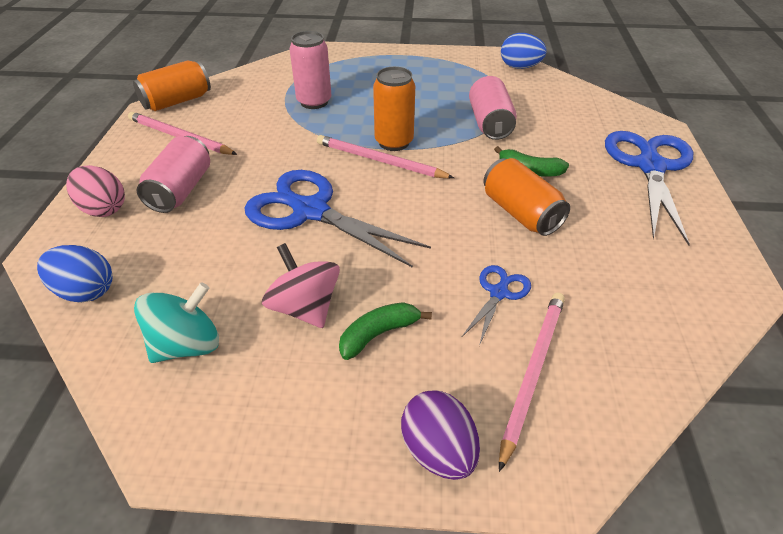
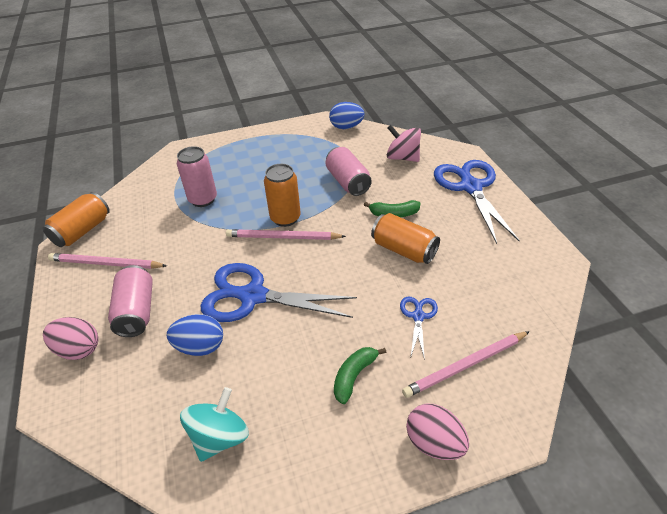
camera: 20 degrees left, 0 degrees up
blue egg [37,245,113,303] -> blue egg moved to [167,314,223,356]
pink spinning top [262,243,340,328] -> pink spinning top moved to [387,125,421,162]
purple egg [401,390,480,480] -> pink egg [406,404,469,460]
pink pencil [499,293,565,472] -> pink pencil turned 120 degrees counterclockwise [402,331,530,398]

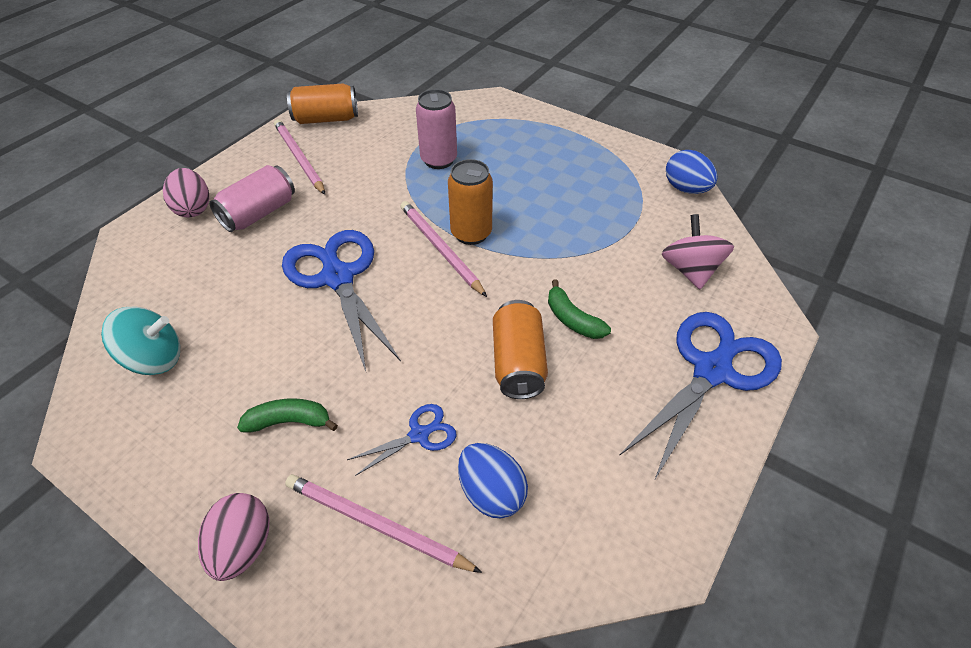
camera: 50 degrees right, 5 degrees up
blue egg [167,314,223,356] -> blue egg moved to [458,443,528,518]
pink can [326,147,372,196] -> none

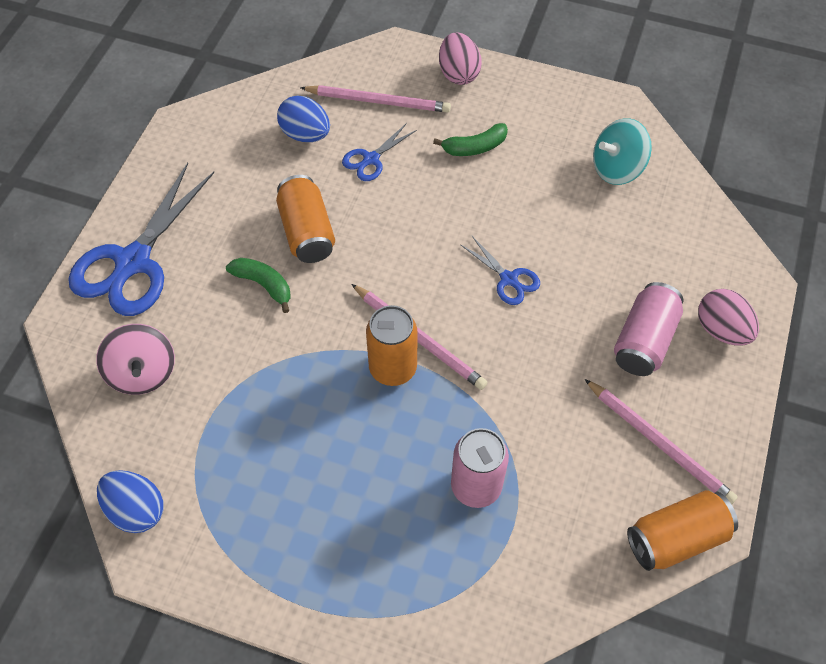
camera: 165 degrees right, 10 degrees up
blue scissors [282,230,401,371] -> blue scissors [461,236,540,305], size x0.48

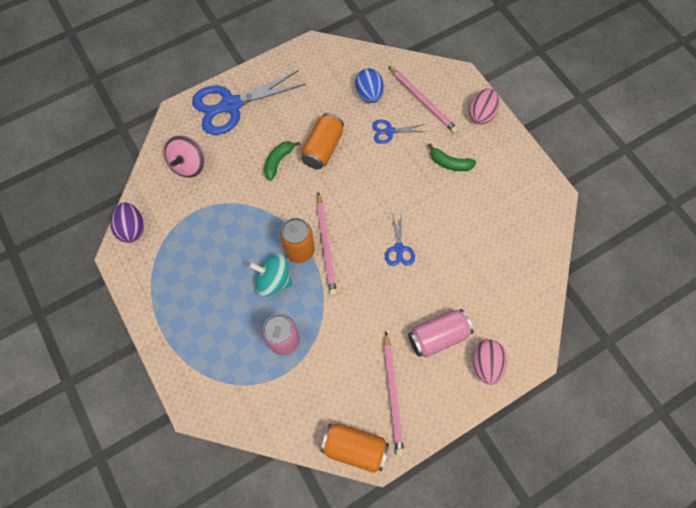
camera: 40 degrees right, 10 degrees up
blue egg [97,470,164,533] -> purple egg [111,202,144,243]
green banana [226,258,291,313] -> green banana turned 135 degrees counterclockwise [264,141,300,181]
turquoise spinning top [593,118,652,185] -> turquoise spinning top moved to [249,253,292,297]

